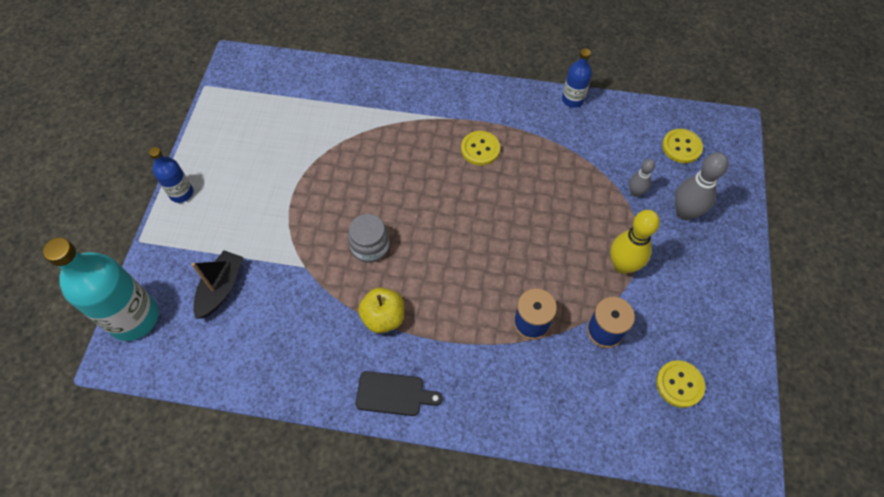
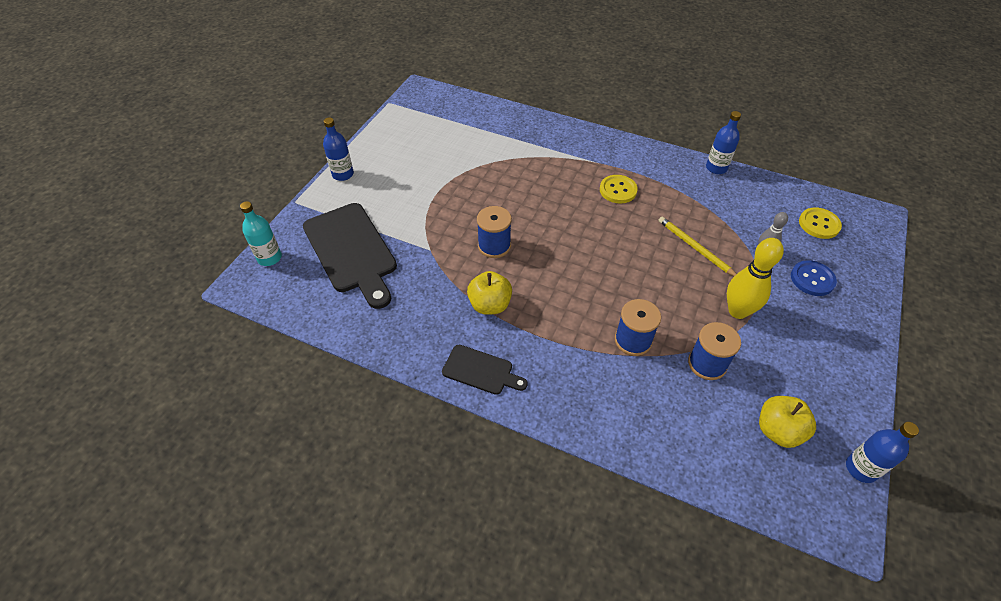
camera: 15 degrees right, 10 degrees down
turquoise bottle [43,237,159,341] -> turquoise bottle [240,201,282,266], size x0.52
black boat [191,250,243,319] -> black cutting board [303,203,397,309]
grey jar [348,214,390,263] -> blue spool [477,206,512,258]
yellow button [656,360,705,408] -> yellow apple [759,396,816,448]
grey bowling pin [675,152,729,220] -> blue button [791,260,837,296]
none -> yellow pencil [658,217,736,276]
none -> blue bottle [846,422,919,483]

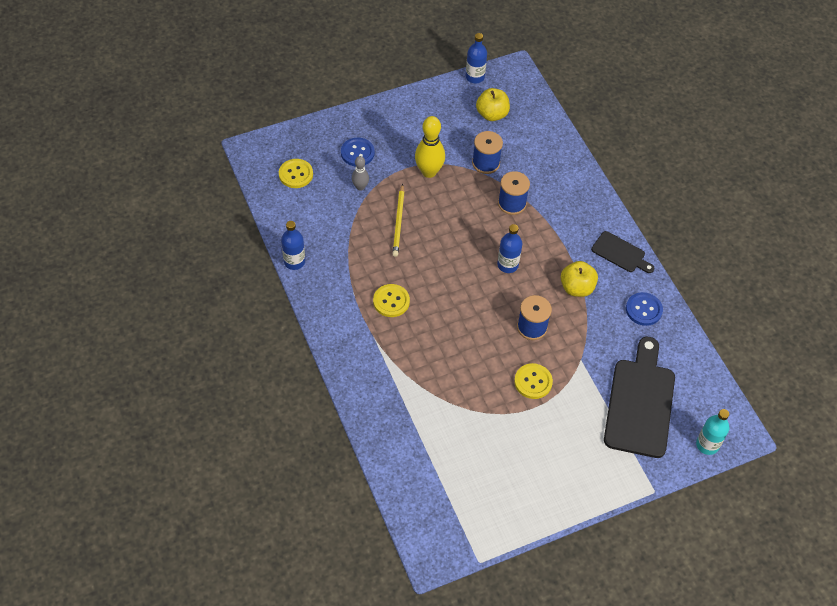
camera: 140 degrees left, 5 degrees up
blue bottle [323,117,354,181] -> blue bottle moved to [497,224,522,273]
black cutting board [442,345,528,395] -> black cutting board turned 150 degrees clockwise [591,231,655,273]
none -> yellow button [514,363,553,399]
none -> blue button [626,292,663,326]

